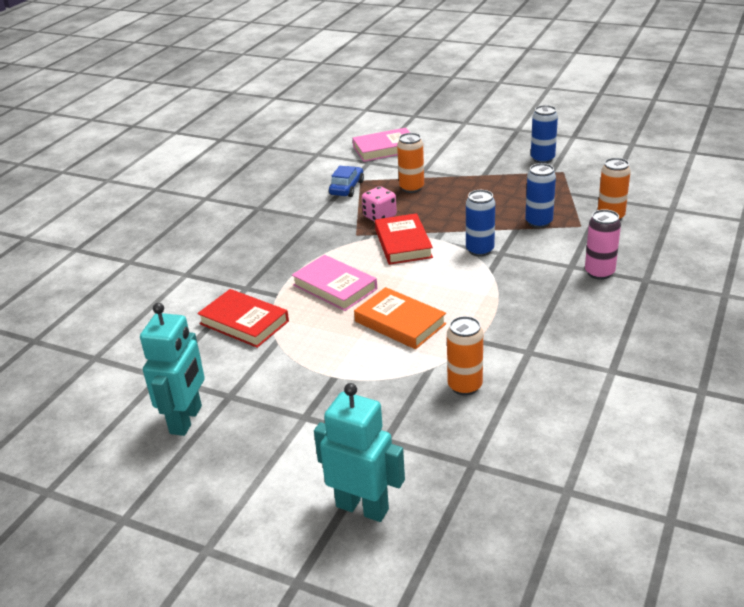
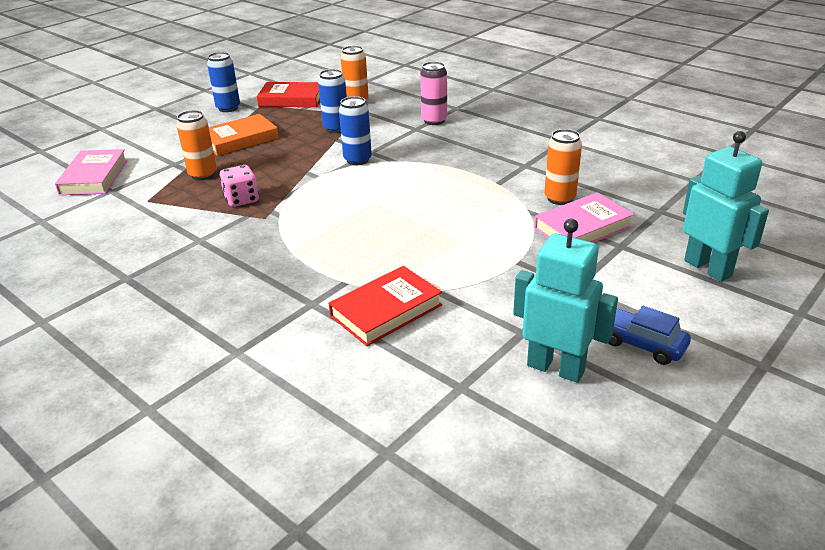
camera: 75 degrees left, 0 degrees up
pink book [292,255,377,311] -> pink book moved to [534,192,635,243]
turquoise robot [314,383,405,522] -> turquoise robot turned 105 degrees clockwise [683,131,769,282]
blue car [329,166,364,197] -> blue car moved to [608,306,691,365]
orange book [354,287,446,349] -> orange book moved to [209,114,279,156]
red book [375,213,433,265] -> red book moved to [257,82,320,107]

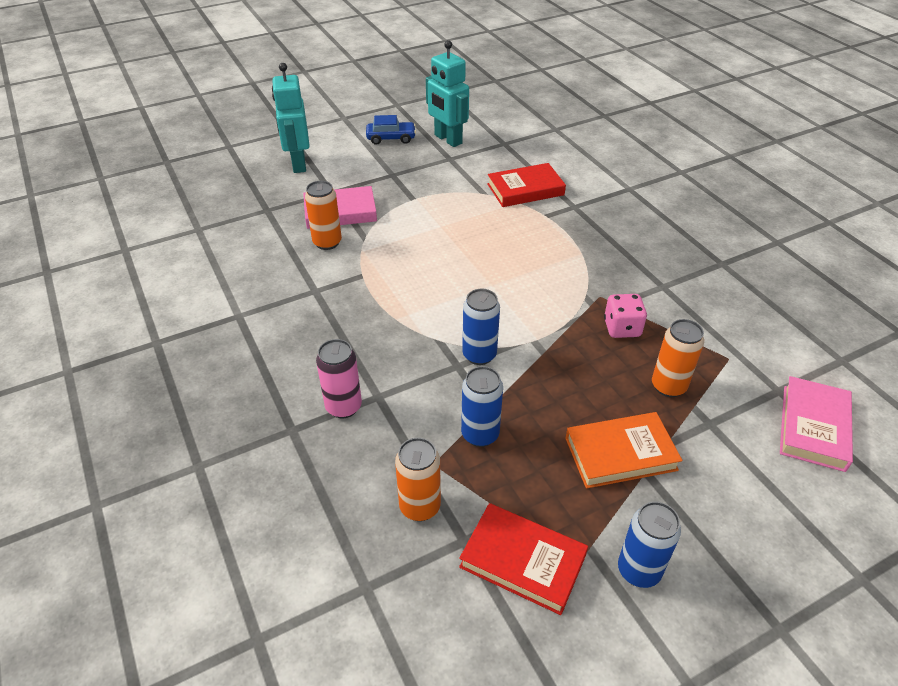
camera: 160 degrees left, 10 degrees up
blue car [608,306,691,365] -> blue car turned 60 degrees counterclockwise [366,115,416,145]

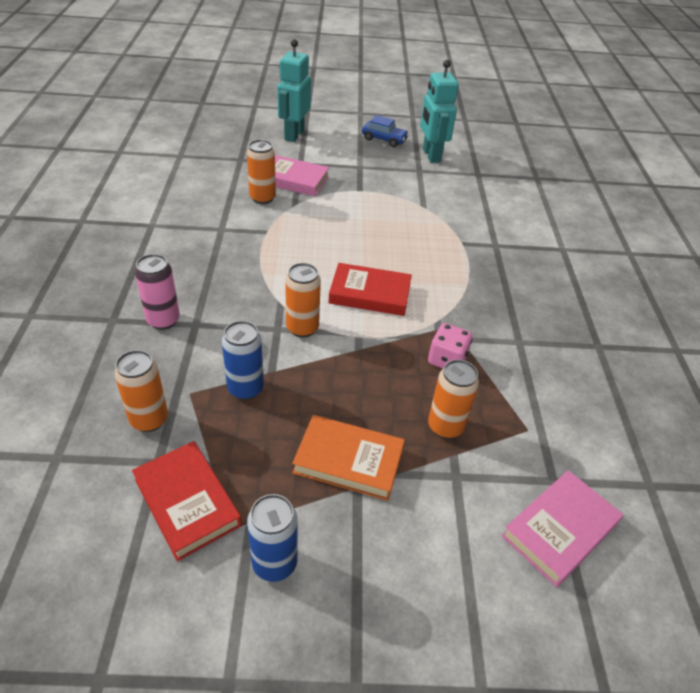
camera: 25 degrees right, 0 degrees up
blue can [462,289,500,365] -> orange can [285,263,321,338]
red book [487,163,566,207] -> red book moved to [328,263,412,316]

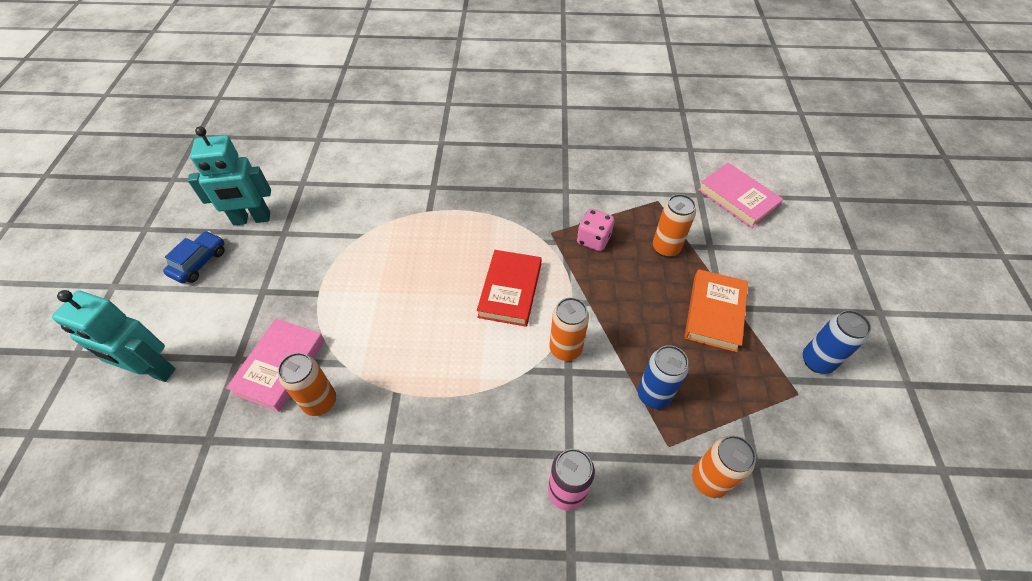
camera: 85 degrees left, 10 degrees up
red book [132,441,242,561] -> none

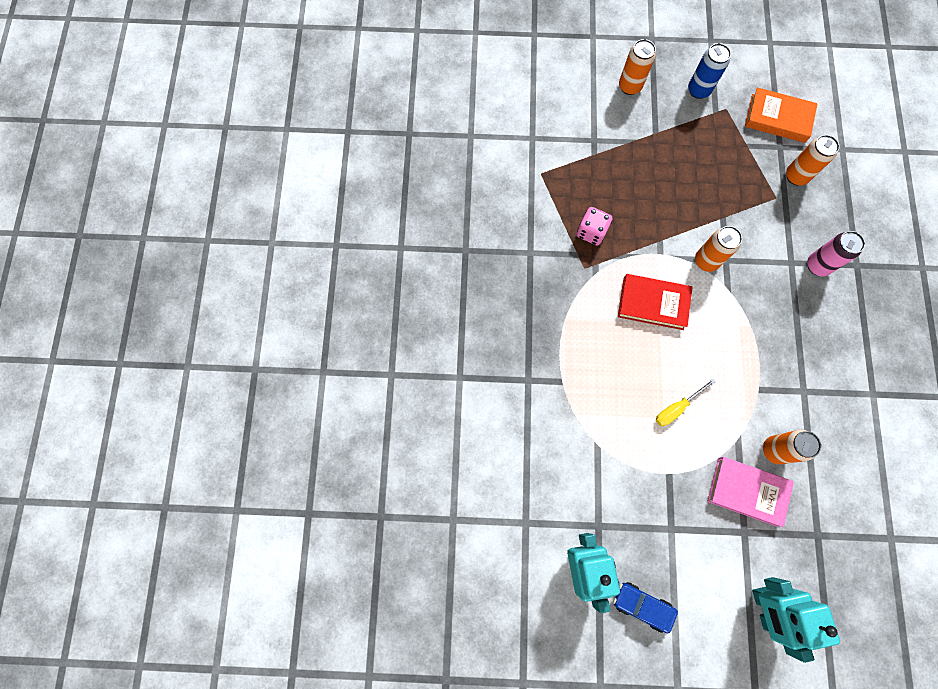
camera: 90 degrees left, 20 degrees up
turquoise robot [52,290,176,382] -> turquoise robot turned 150 degrees clockwise [752,577,840,663]
blue can [638,345,689,409] -> none
orange can [653,194,696,257] -> orange can moved to [619,39,656,95]
orange book [684,269,748,352] -> orange book moved to [745,87,818,143]
pink book [698,163,783,228] -> none
none -> yellow screwdriver [656,379,715,426]

